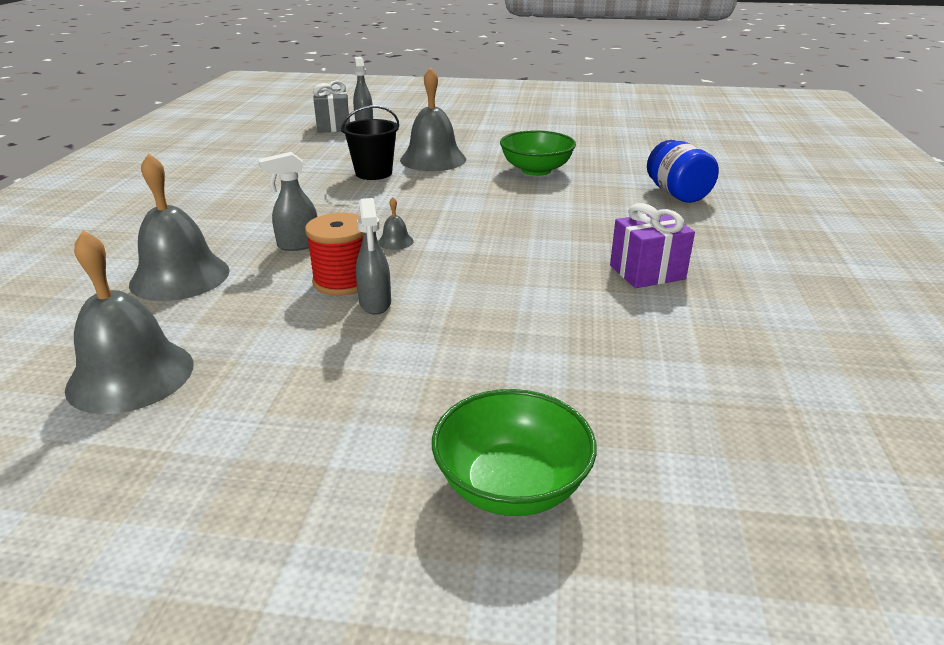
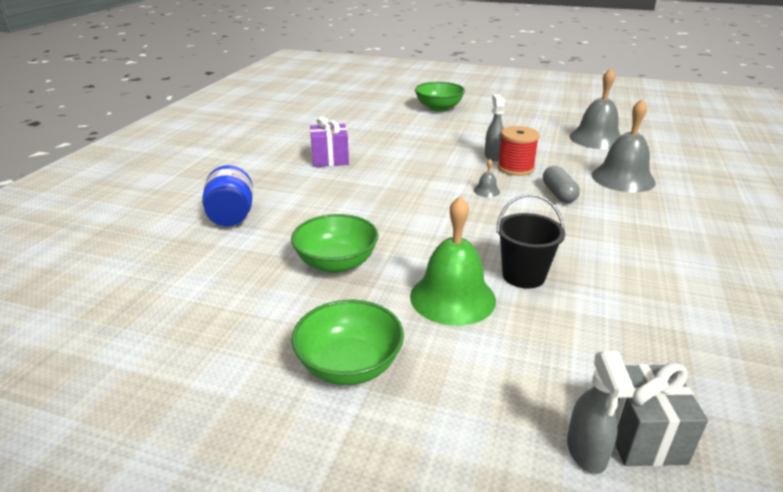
camera: 170 degrees left, 0 degrees up
grey spray bottle [259,152,318,251] -> grey capsule [543,166,580,203]
grey bell [400,67,466,171] -> green bell [410,196,496,326]
none -> green bowl [291,299,404,385]

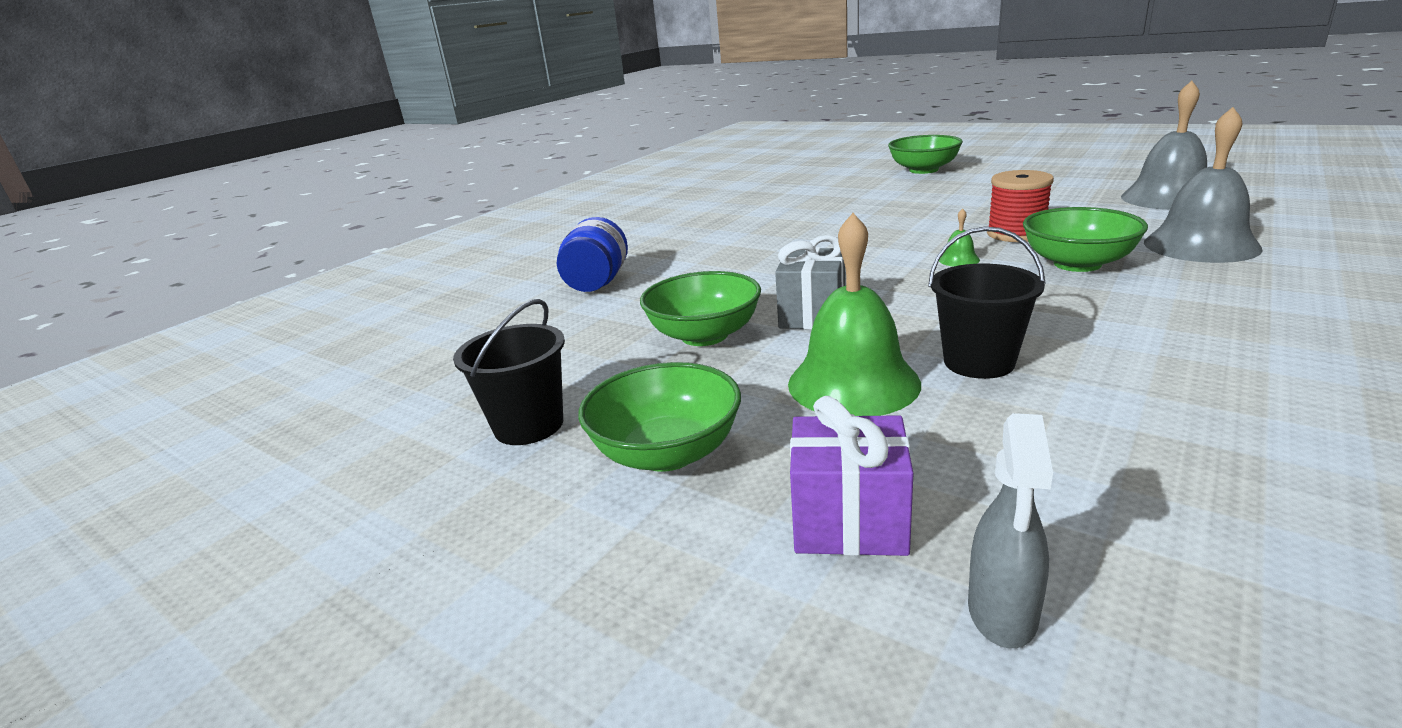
camera: 20 degrees right, 5 degrees down
purple gift [310,117,349,167] -> purple gift moved to [790,396,913,556]
grey bell [474,159,500,197] -> green bell [939,208,980,267]
grey spray bottle [485,94,504,161] -> none
grey capsule [543,166,580,203] -> green bowl [1023,207,1148,272]
grey gift [615,363,708,466] -> grey gift moved to [775,235,845,330]
none -> black bucket [453,299,565,445]

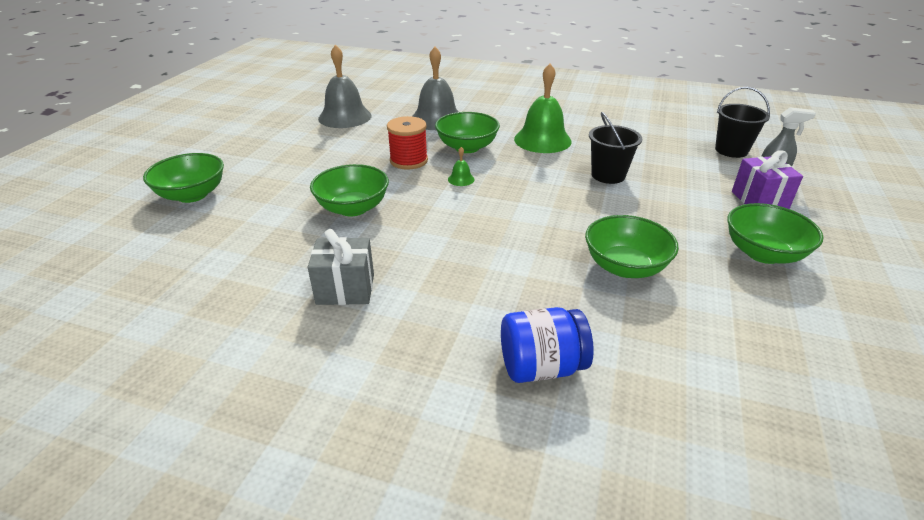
camera: 110 degrees left, 10 degrees up
black bucket [453,299,565,445] -> black bucket moved to [715,87,770,158]
grey gift [775,235,845,330] -> grey gift moved to [308,229,374,305]
green bell [788,213,921,416] -> green bell moved to [514,64,572,153]
none -> green bowl [310,164,389,217]

